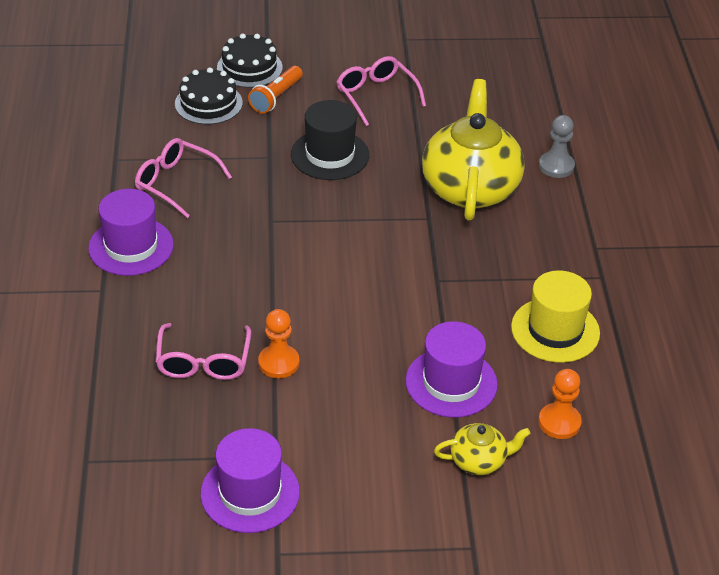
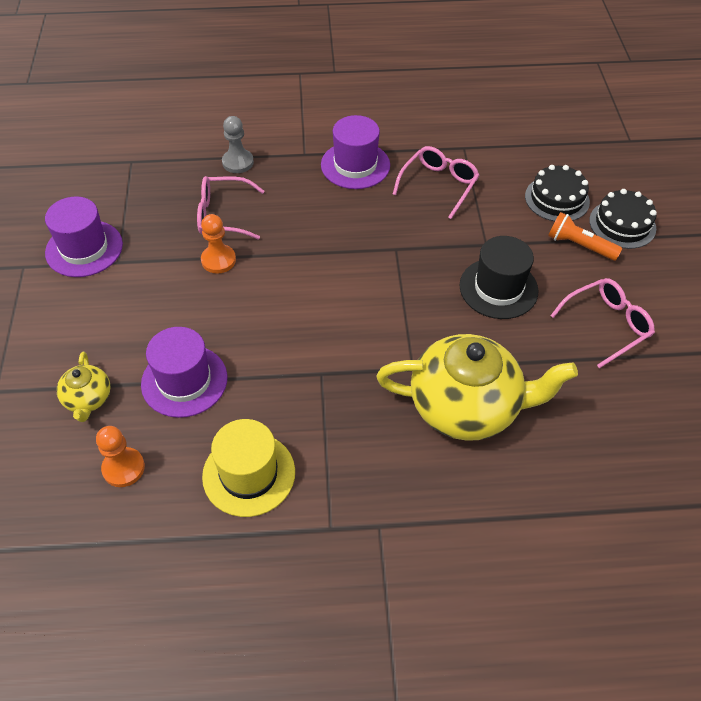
camera: 90 degrees right, 10 degrees up
grey pawn [539,115,575,178] -> grey pawn moved to [222,116,254,173]

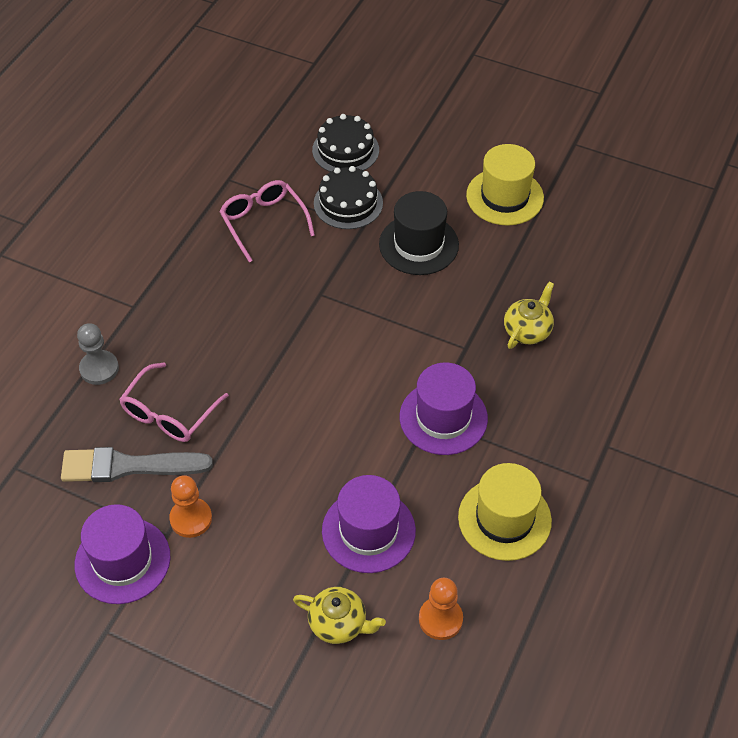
camera: 60 degrees left, 0 degrees up
orange pawn [201,214,236,273] -> orange pawn moved to [169,475,212,538]
purple hat [321,115,390,189] -> purple hat moved to [400,362,488,455]
yellow teapot [376,334,578,441] -> yellow teapot [504,281,554,349], size x0.47
orange flashlight [548,212,622,261] -> none
pink glasses [550,278,655,368] -> yellow hat [466,144,544,226]
black cake [589,189,657,249] -> black cake moved to [314,166,383,229]
none -> grey brush [61,447,213,482]

